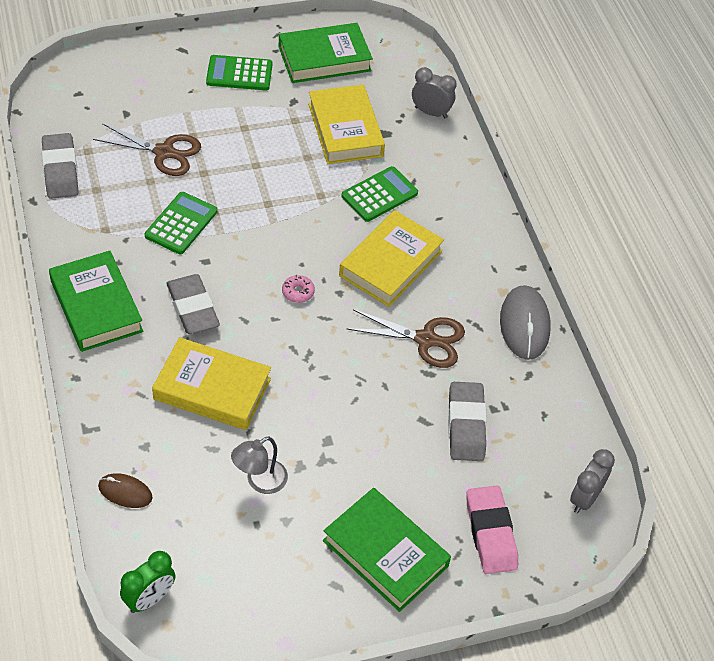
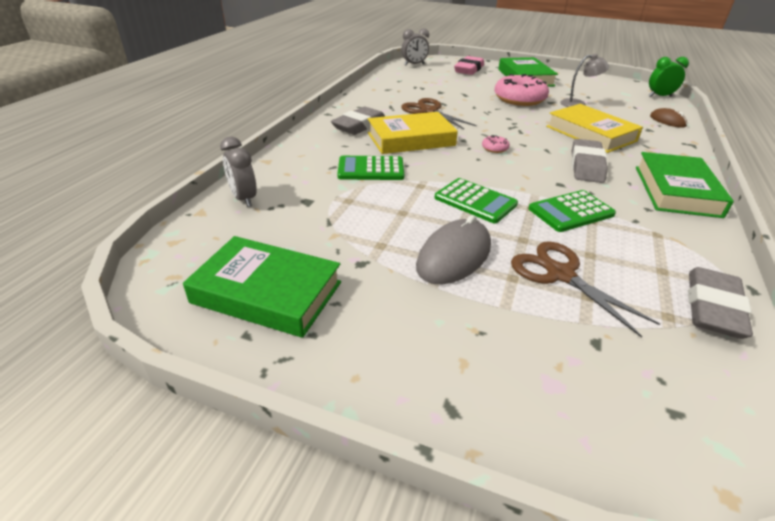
camera: 140 degrees left, 15 degrees down
green calculator [206,55,273,91] -> green calculator moved to [435,178,518,223]
yellow book [308,85,385,164] -> none
grey eraser [448,382,487,461] -> grey eraser moved to [331,107,385,135]
grey mouse [500,285,551,360] -> grey mouse moved to [416,215,491,284]
none -> pink donut [494,74,549,106]

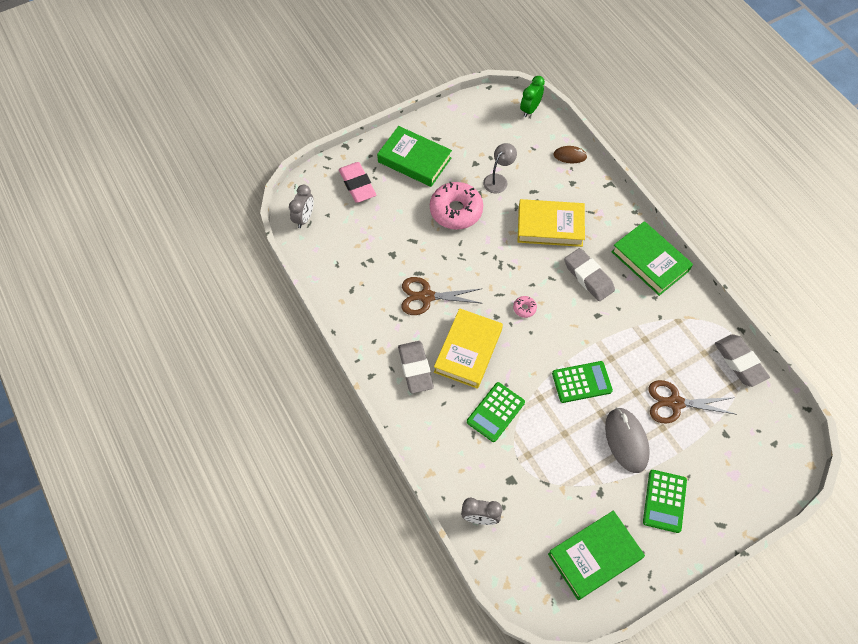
camera: 50 degrees left, 25 degrees up
green calculator [528,190,616,232] -> green calculator moved to [643,470,687,533]

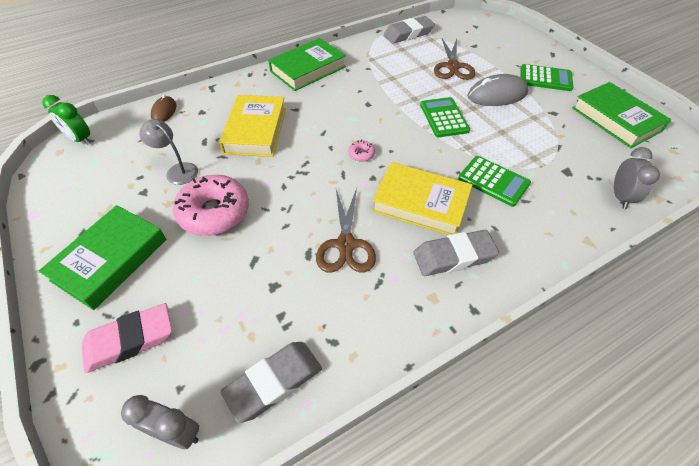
camera: 90 degrees left, 10 degrees down
grey eraser [564,248,615,301] -> grey eraser moved to [221,342,322,423]

